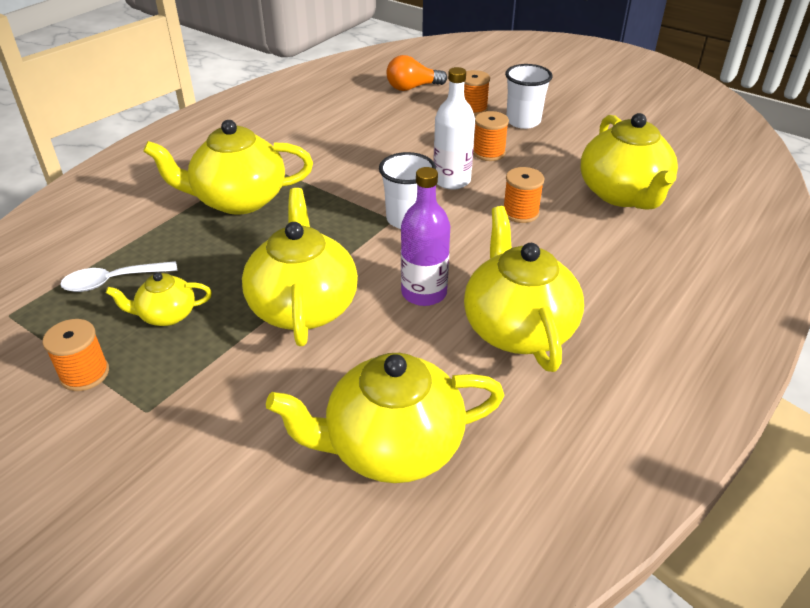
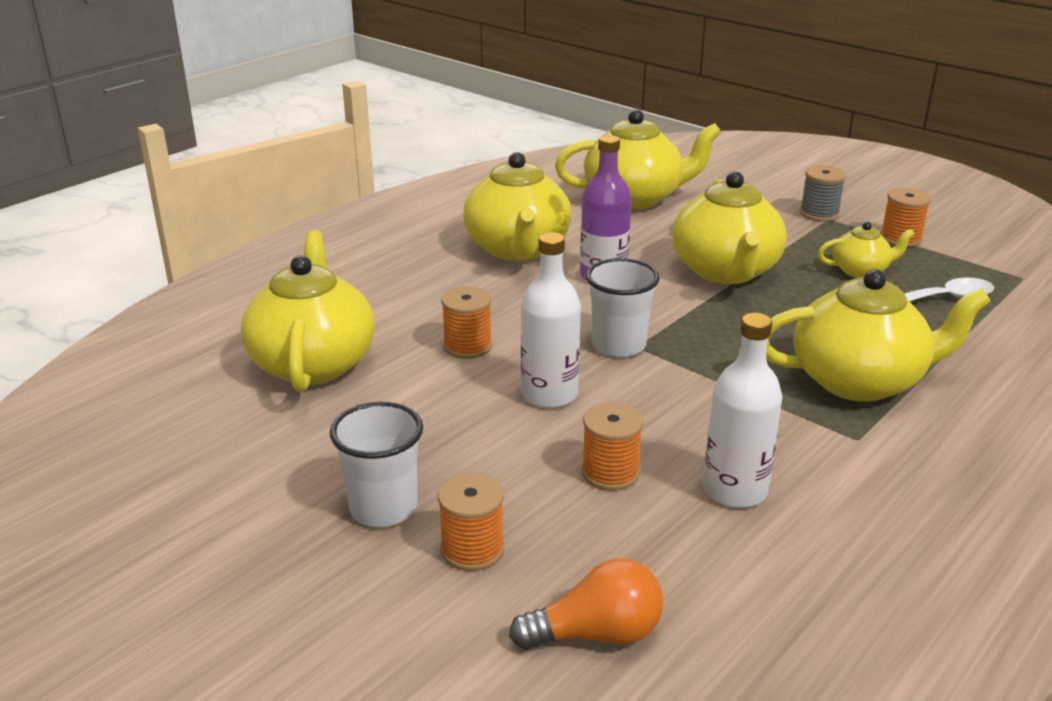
camera: 175 degrees left, 10 degrees down
orange spool [473,111,509,161] -> orange spool moved to [582,402,643,491]
none -> white bottle [703,313,783,508]
none -> grey spool [800,165,846,222]

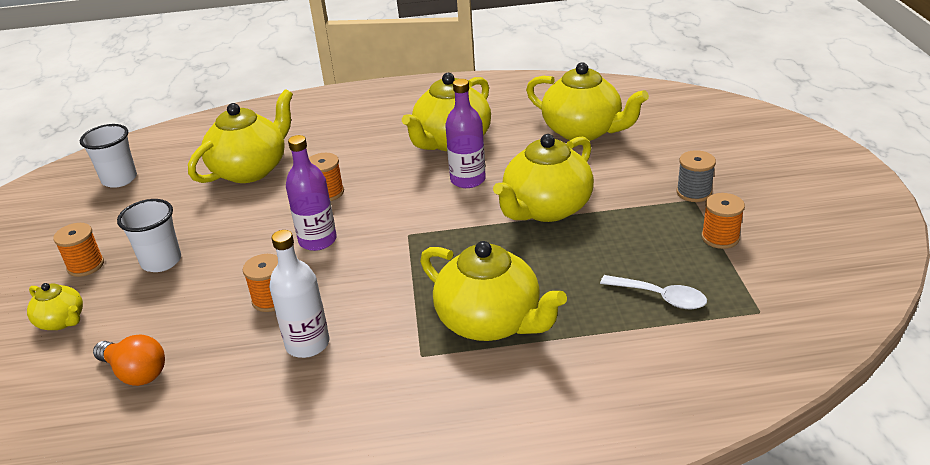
camera: 45 degrees right, 5 degrees up
orange spool [438,473,504,571] -> orange spool moved to [53,223,104,277]
white bottle [521,232,581,408] -> purple bottle [286,135,337,251]
white cup [586,258,660,357] -> white cup moved to [80,124,137,188]
yellow teapot [818,222,915,278] -> yellow teapot moved to [27,283,83,330]

